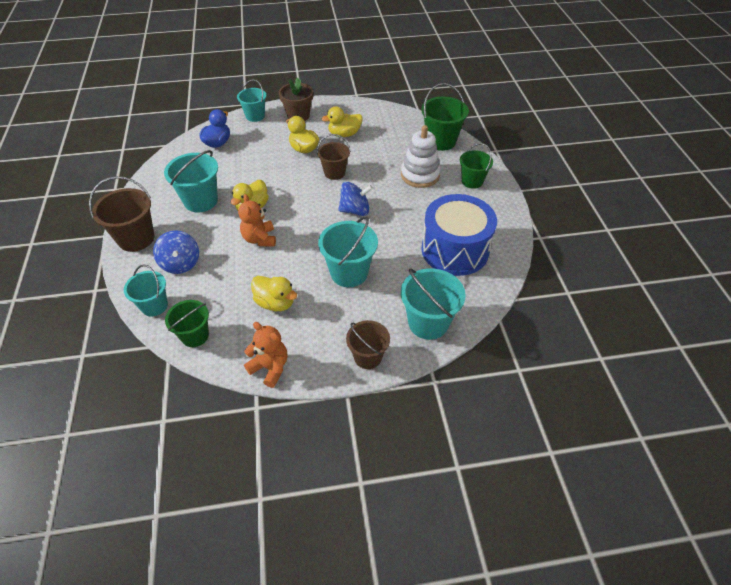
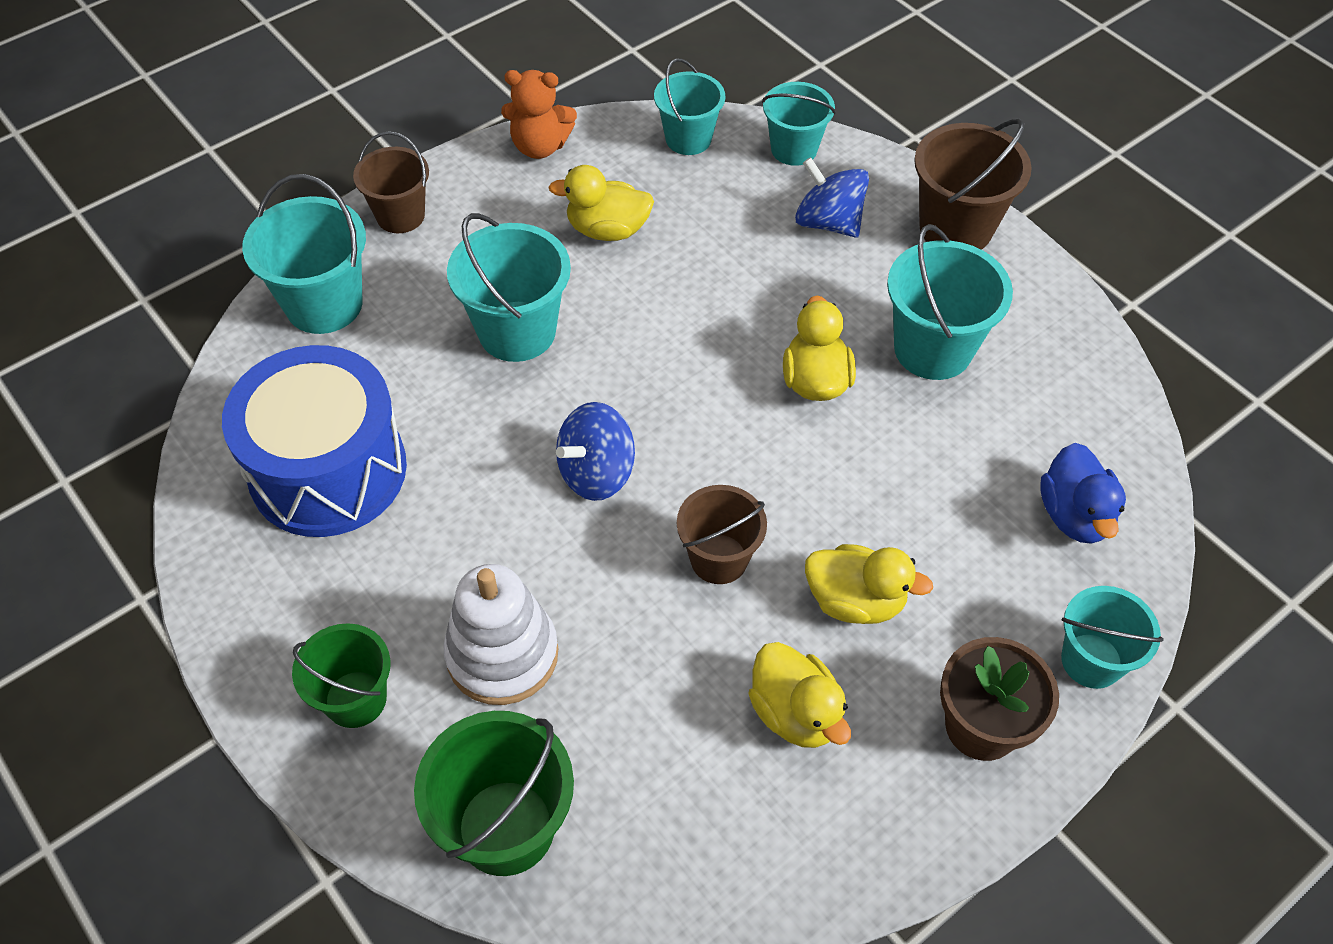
camera: 150 degrees right, 5 degrees up
green bucket [165,300,209,347] -> turquoise bucket [654,58,725,155]
orange teddy bear [238,194,276,246] -> none
yellow duck [322,106,363,137] -> yellow duck turned 105 degrees clockwise [748,642,851,748]

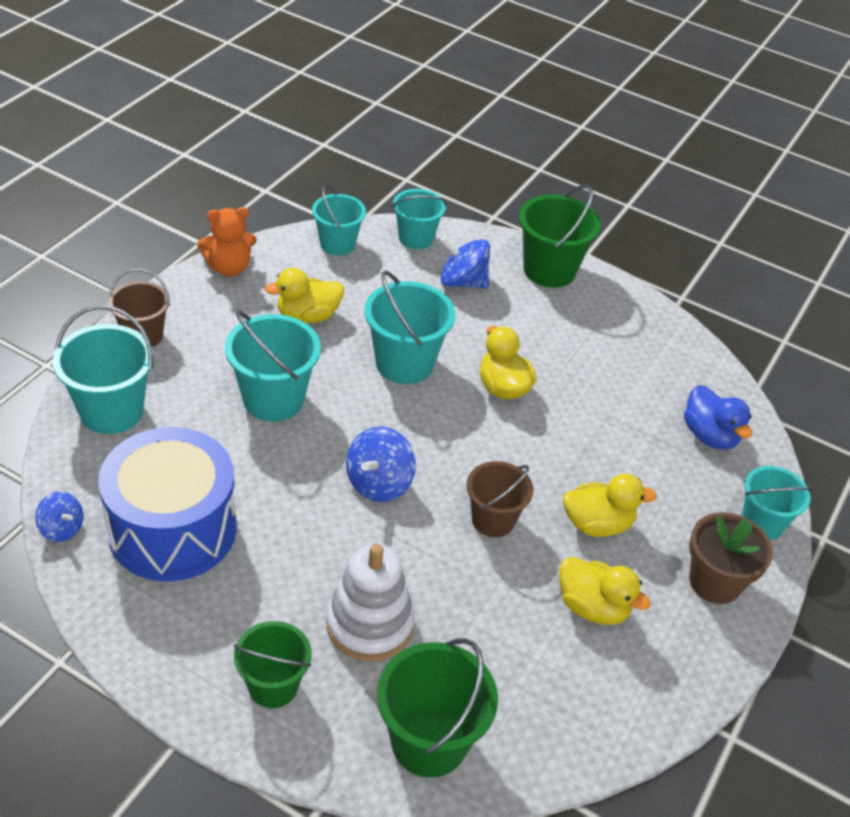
camera: 25 degrees left, 10 degrees down
turquoise bucket [887,224,1013,380] -> turquoise bucket moved to [364,270,455,384]
brown bucket [914,119,1032,250] -> green bucket [519,185,601,288]
none -> blue spinning top [35,492,83,542]

